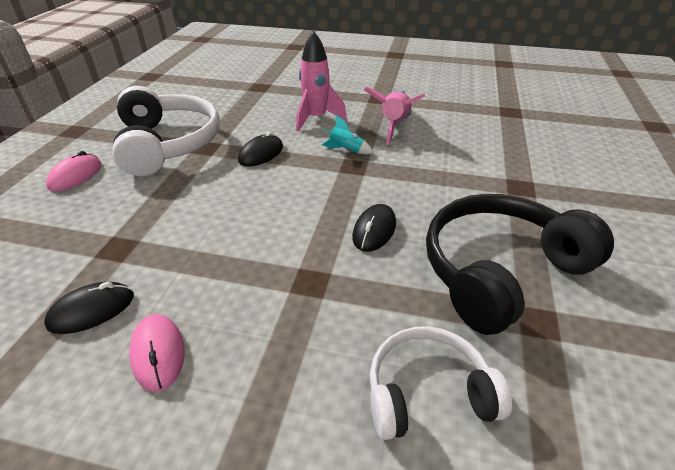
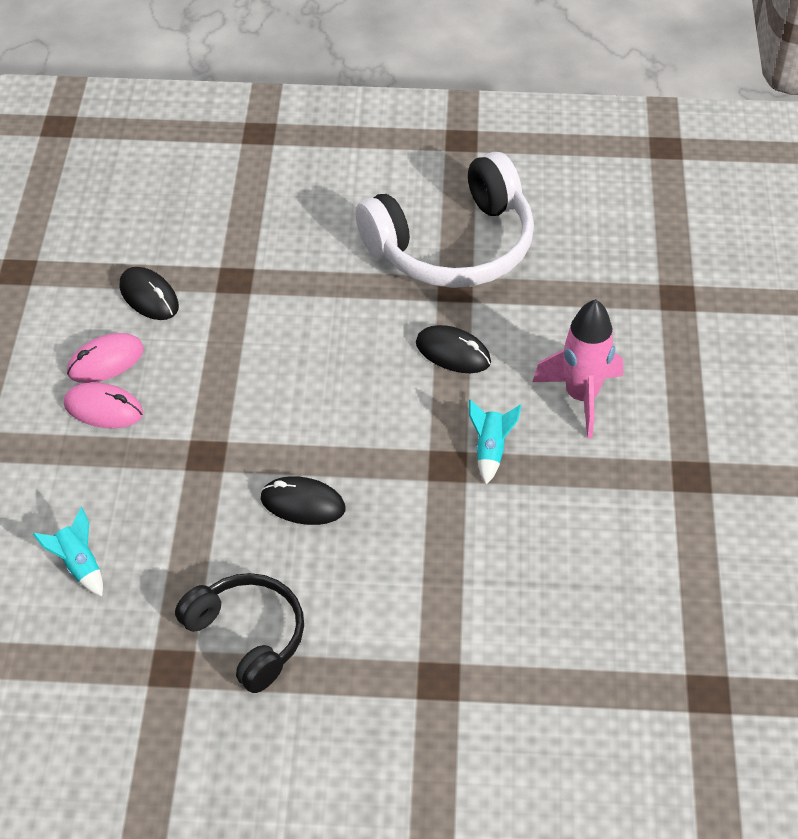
camera: 80 degrees right, 10 degrees up
pink mouse [46,151,102,191] -> pink mouse moved to [64,382,143,428]
pink rocket [364,87,425,145] -> none
white headphones [369,326,512,440] -> turquoise rocket [33,507,103,596]
black headphones [426,194,614,335] -> black headphones [175,573,304,693], size x0.60

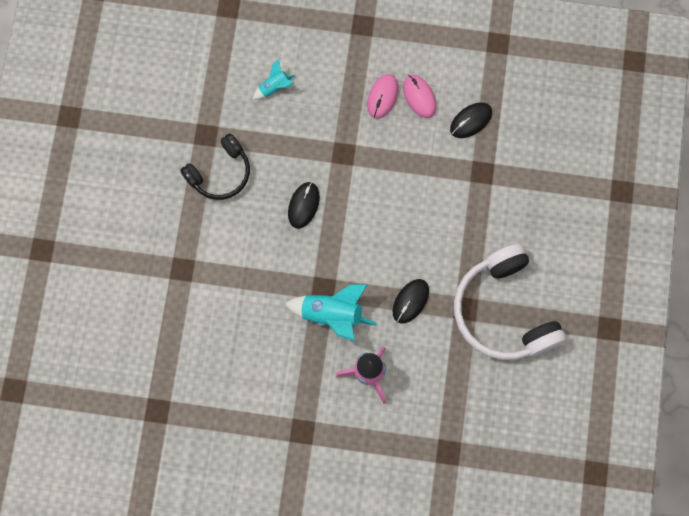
camera: 95 degrees right, 25 degrees up
turquoise rocket [469,399,522,484] -> turquoise rocket [285,284,377,341], size x1.82

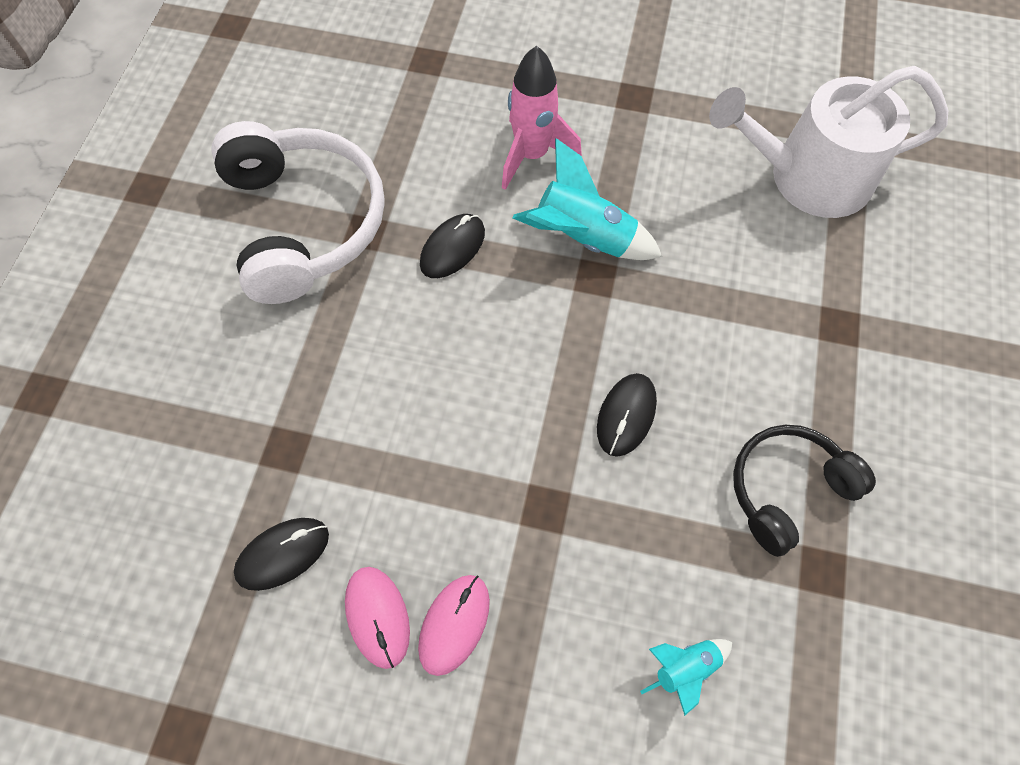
camera: 175 degrees left, 10 degrees down
none -> white watering can [709,66,948,218]

